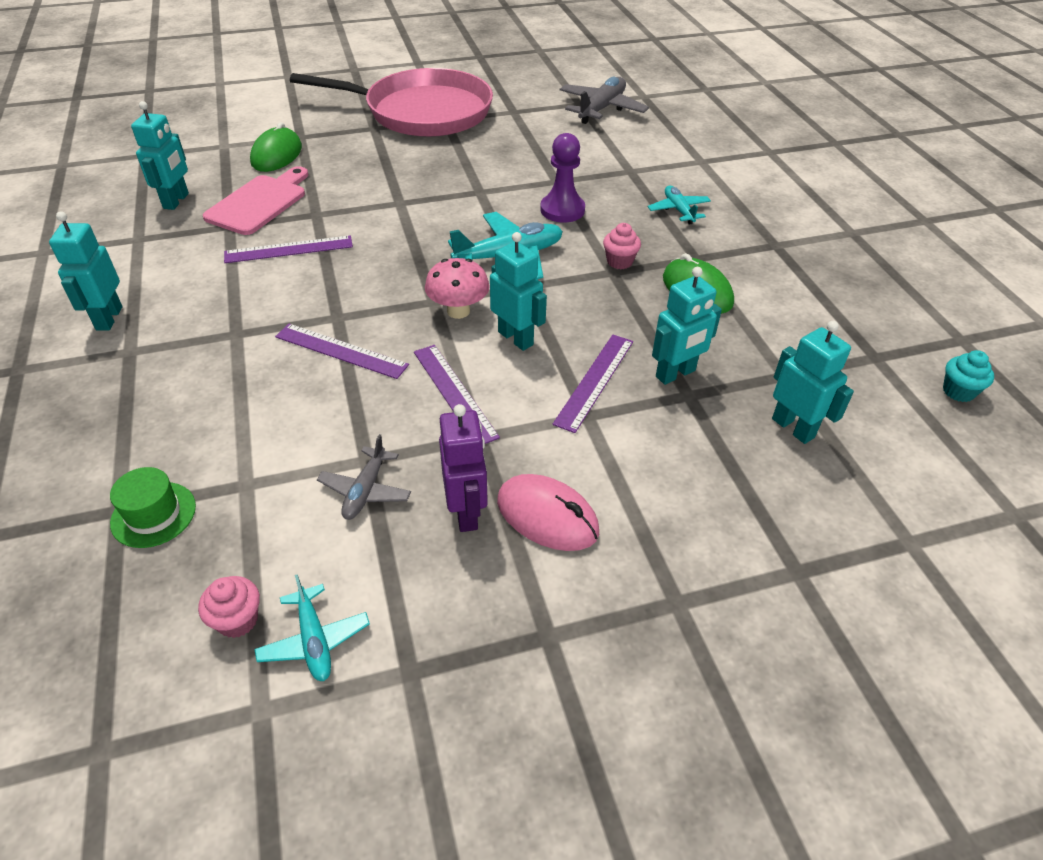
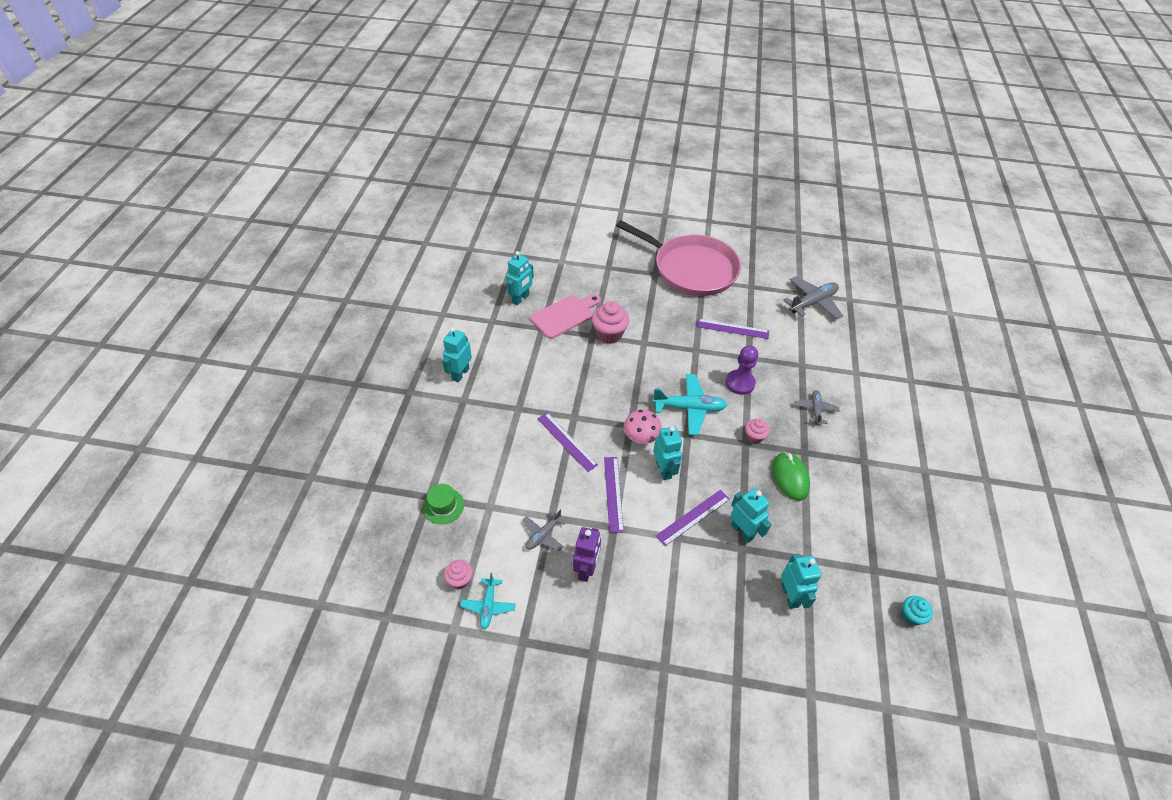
camera: 25 degrees right, 5 degrees up
purple ruler [224,235,353,263] -> purple ruler moved to [697,319,769,339]
green mouse [250,122,302,172] -> none
pink mouse [497,474,599,551] -> none
turquoise plane [648,186,711,225] -> grey plane [794,390,840,425]
turquoise robot [652,267,722,385] -> turquoise robot turned 120 degrees counterclockwise [730,488,771,543]
none -> pink cupcake [592,301,630,344]

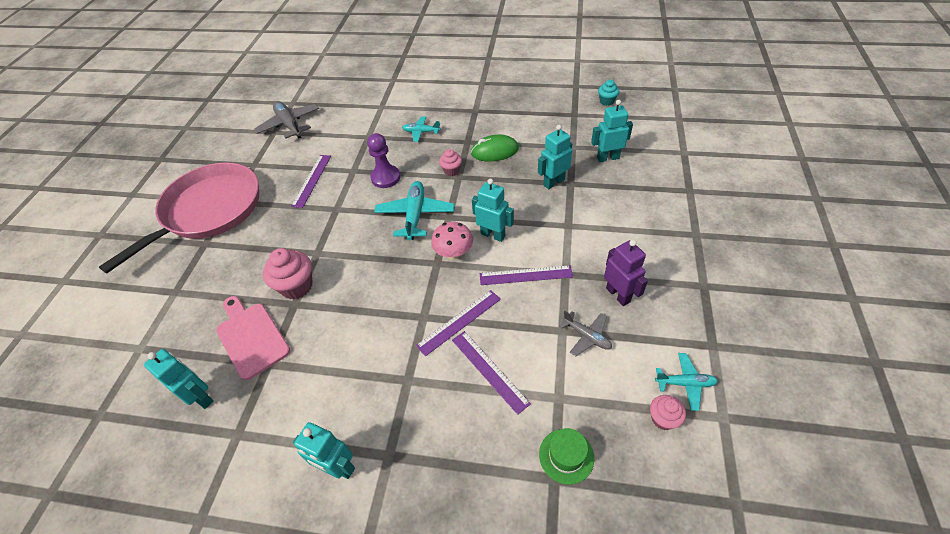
camera: 85 degrees left, 0 degrees up
purple robot [573,527,601,582] -> purple robot turned 45 degrees clockwise [604,240,648,306]
turquoise robot [653,426,682,480] -> turquoise robot turned 45 degrees clockwise [472,179,514,242]
purple ruler [656,490,730,546] -> purple ruler moved to [452,331,531,415]
grey plane [794,390,840,425] -> turquoise plane [402,116,441,142]

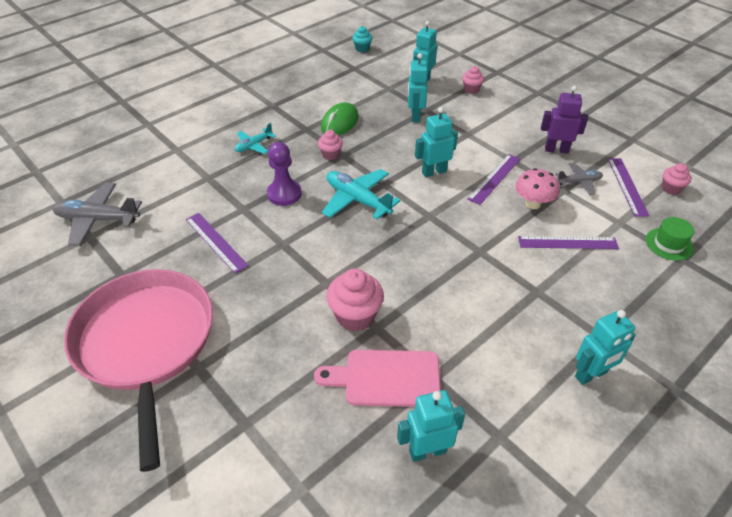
camera: 55 degrees left, 5 degrees down
purple ruler [416,290,501,356] -> purple ruler moved to [608,158,650,217]
pink mushroom [431,222,473,260] -> pink mushroom moved to [515,168,560,209]
turquoise plane [655,353,718,411] -> none
none -> pink cupcake [462,66,484,94]

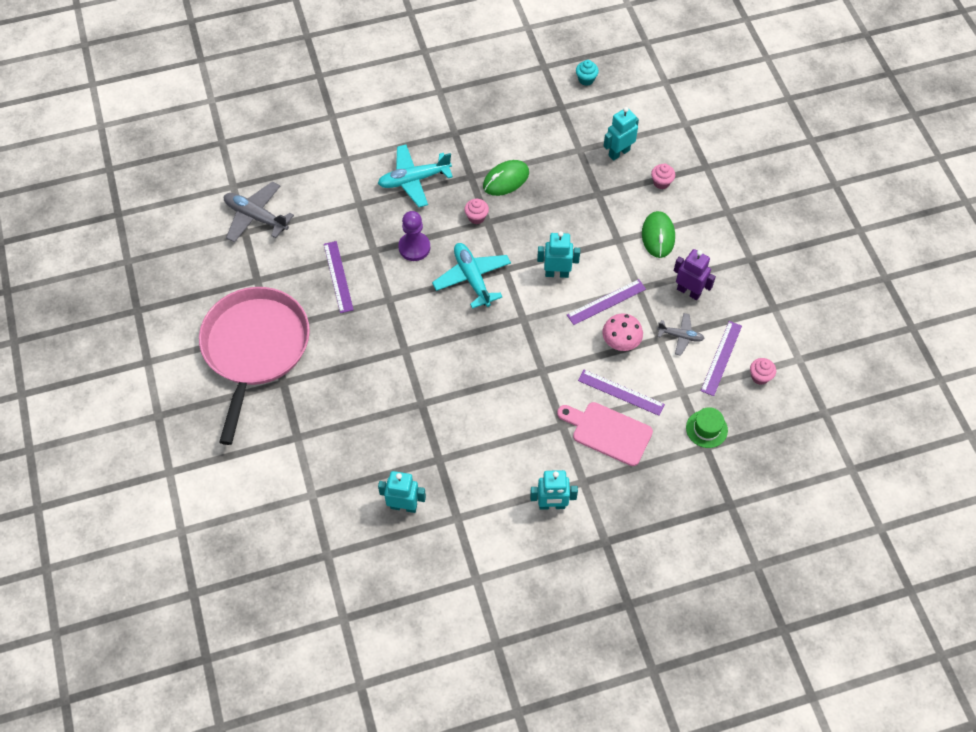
camera: 25 degrees right, 15 degrees up
turquoise plane [235,123,276,154] -> turquoise plane [378,144,453,207], size x1.71
pink cutting board [314,350,441,407] -> pink cutting board moved to [557,402,653,466]
pink cupcake [326,269,384,331] -> none
turquoise robot [408,53,428,122] -> none
none -> green mouse [642,211,675,258]

